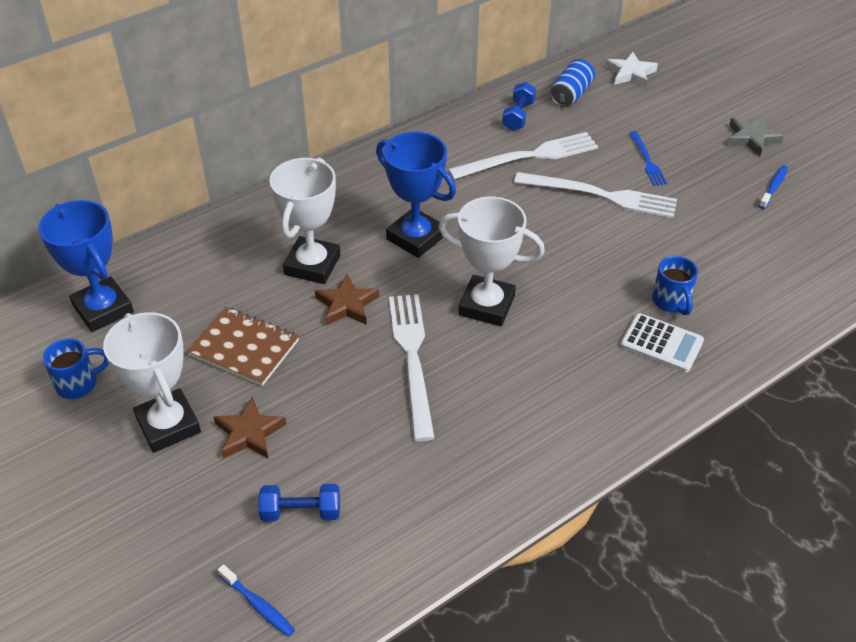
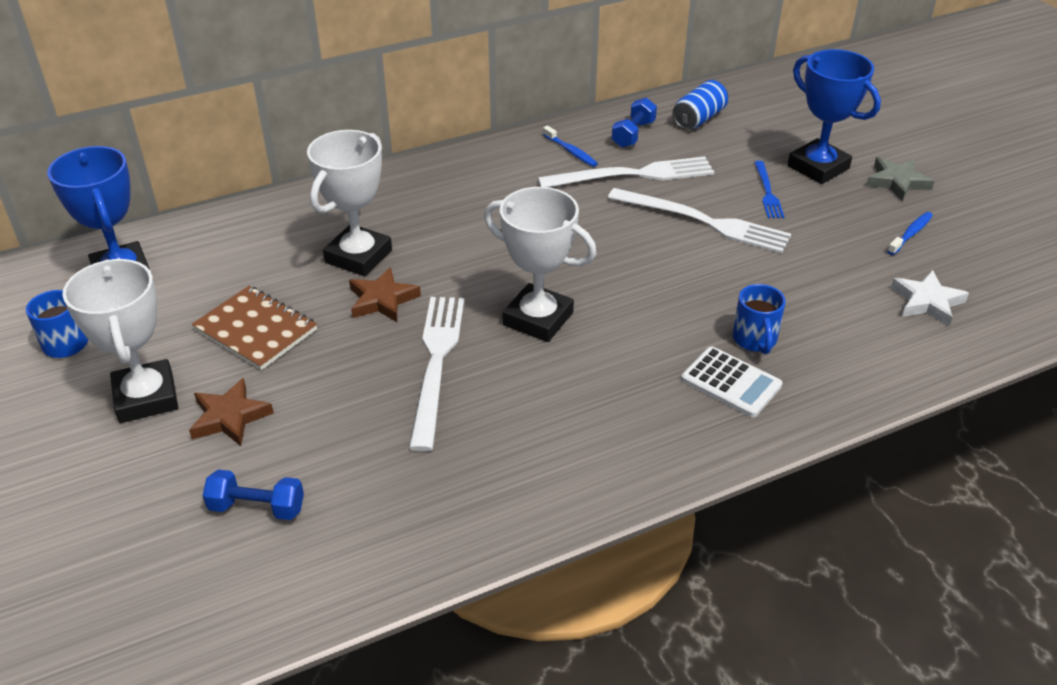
camera: 10 degrees right, 5 degrees down
blue toothbrush [218,564,295,637] -> blue toothbrush moved to [543,125,598,167]
blue trophy [376,132,456,258] -> blue trophy moved to [788,49,881,184]
white star [606,52,658,88] -> white star moved to [891,270,969,326]

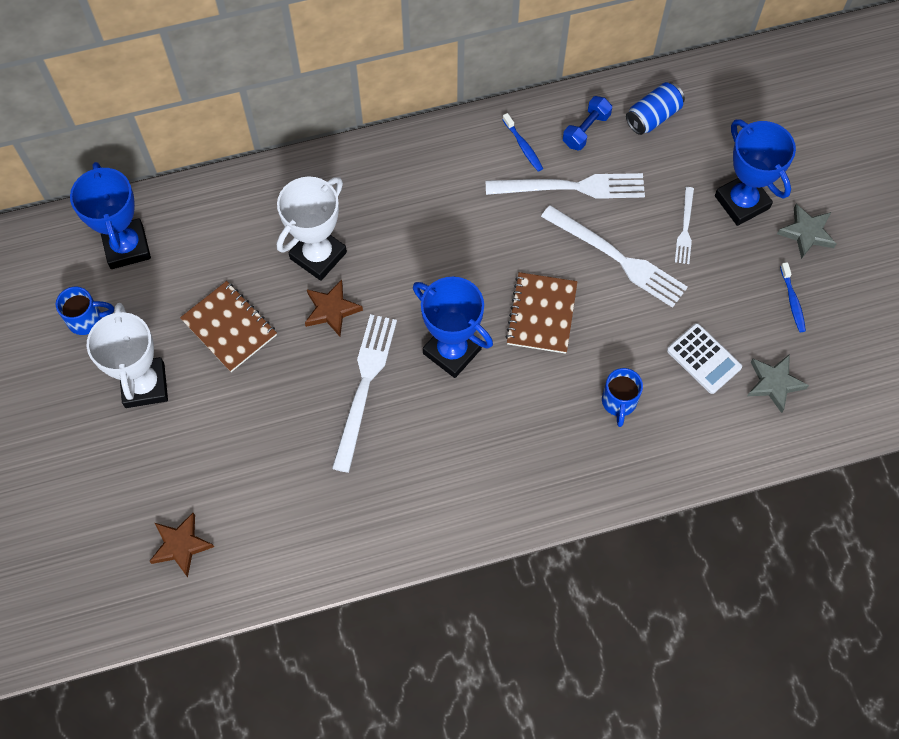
camera: 10 degrees right, 25 degrees up
brown star [189,378,274,446] -> brown star moved to [149,513,214,577]
blue dumbbell [203,469,304,520] -> none
white trophy [484,187,597,342] -> blue trophy [413,277,493,378]
white calculator [681,346,782,417] -> white calculator moved to [667,323,742,394]
blue fork [754,161,784,218] -> white fork [675,187,694,264]
blue toothbrush [887,212,933,255] -> blue toothbrush turned 120 degrees clockwise [780,262,806,332]
white star [891,270,969,326] -> grey star [747,355,809,413]
none -> brown notebook [506,272,577,354]

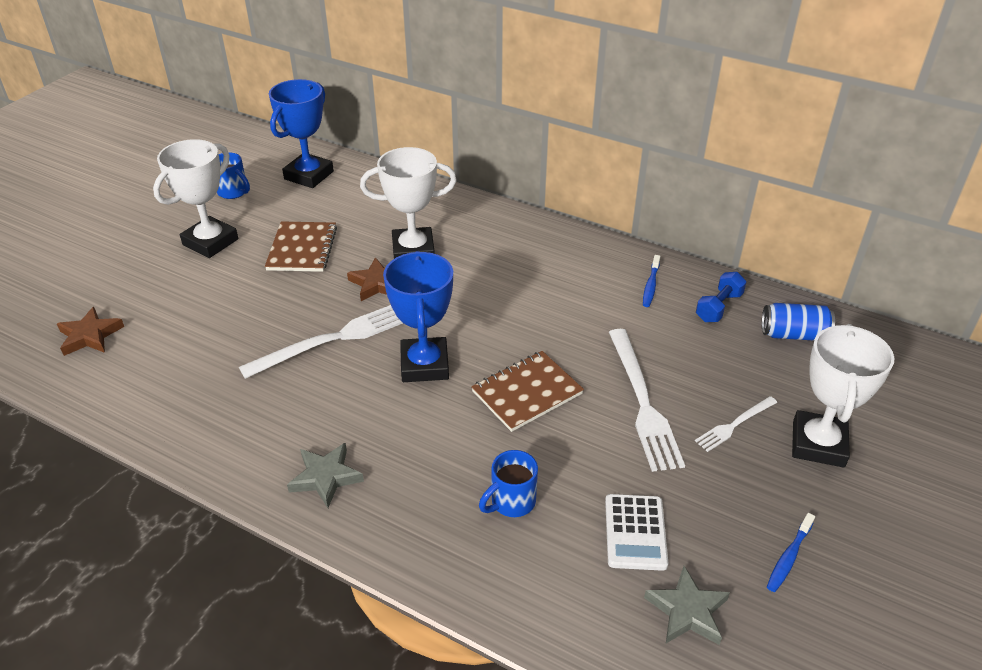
camera: 45 degrees right, 25 degrees down
white fork [486,173,645,199] -> none
blue dumbbell [563,96,612,151] -> blue dumbbell turned 45 degrees counterclockwise [696,272,746,322]
blue trophy [715,119,796,226] -> white trophy [792,324,895,468]
grey star [777,204,836,259] -> grey star moved to [287,443,364,508]

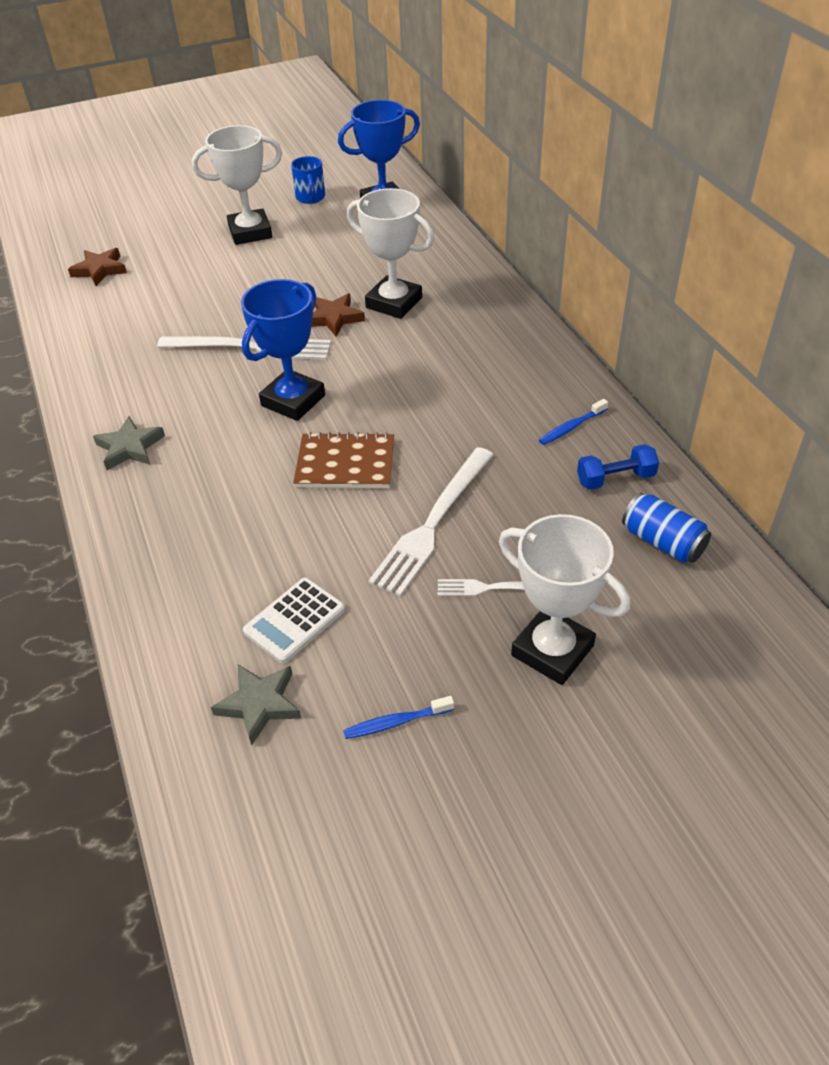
camera: 40 degrees right, 5 degrees up
brown notebook [265,221,337,272] -> none
blue mug [479,450,538,517] -> none
white trophy [792,324,895,468] -> white trophy turned 75 degrees clockwise [499,514,630,685]

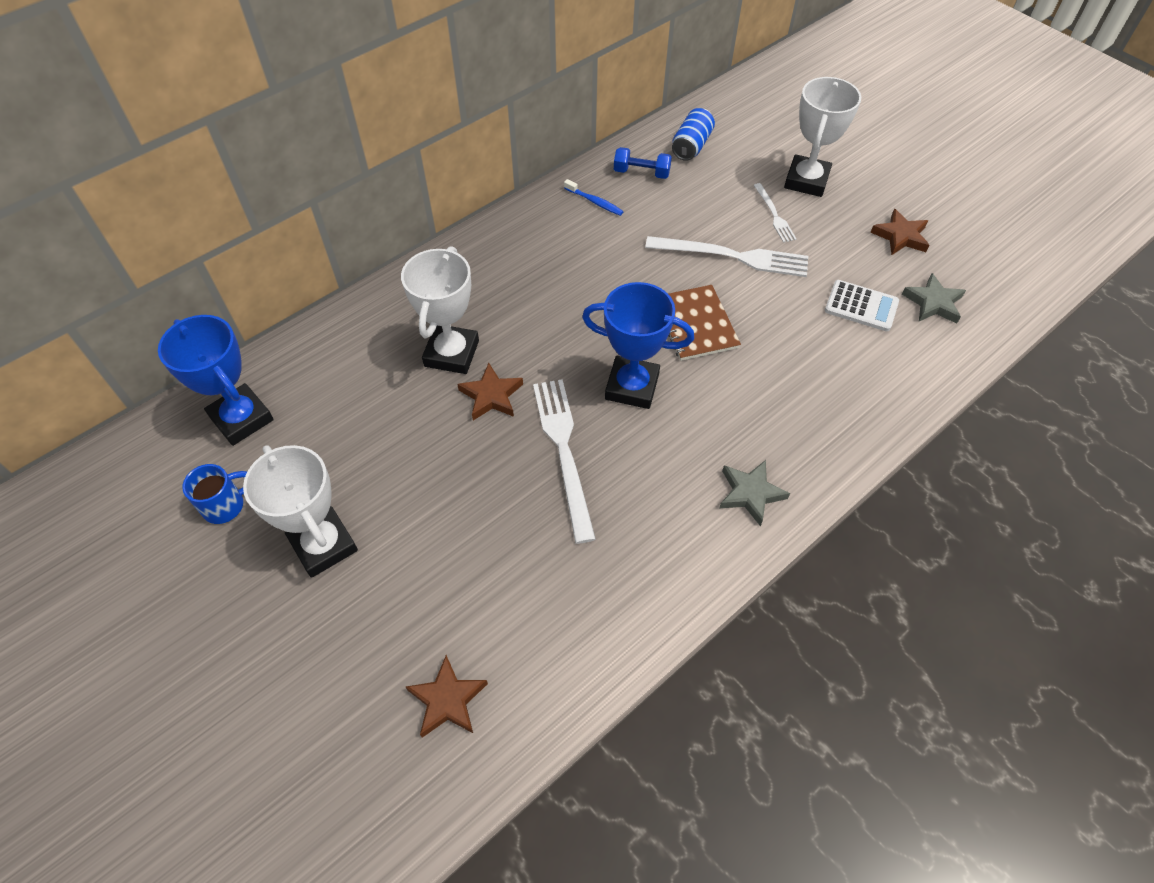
camera: 110 degrees left, 10 degrees up
blue toothbrush [343,696,454,739] -> brown star [870,209,929,255]
blue dumbbell [577,444,659,490] -> blue dumbbell turned 45 degrees counterclockwise [614,147,672,179]

